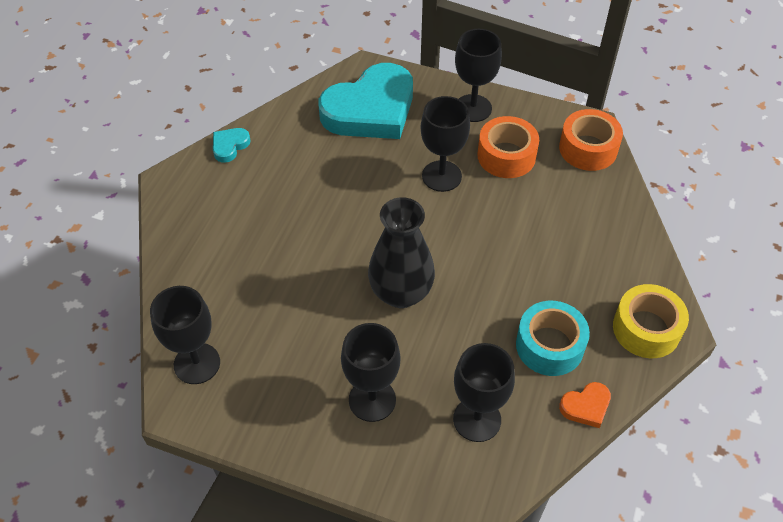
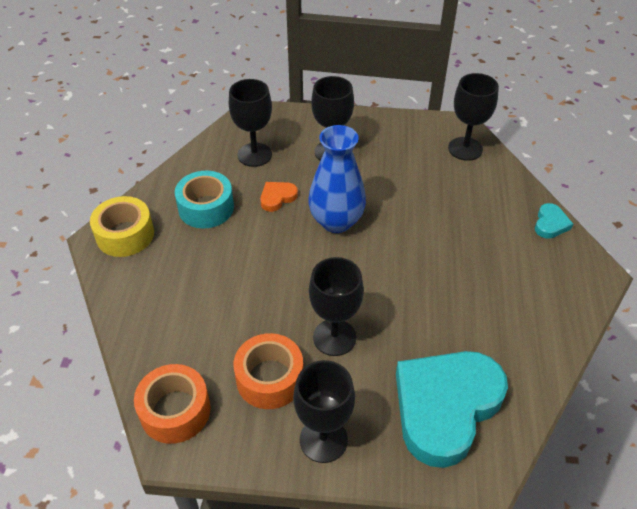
camera: 165 degrees right, 5 degrees down
turquoise heart [213,128,250,163] -> turquoise heart moved to [535,203,573,239]
black vase [368,197,435,308] -> blue vase [308,125,366,233]
orange heart [559,382,611,428] -> orange heart moved to [260,182,298,212]

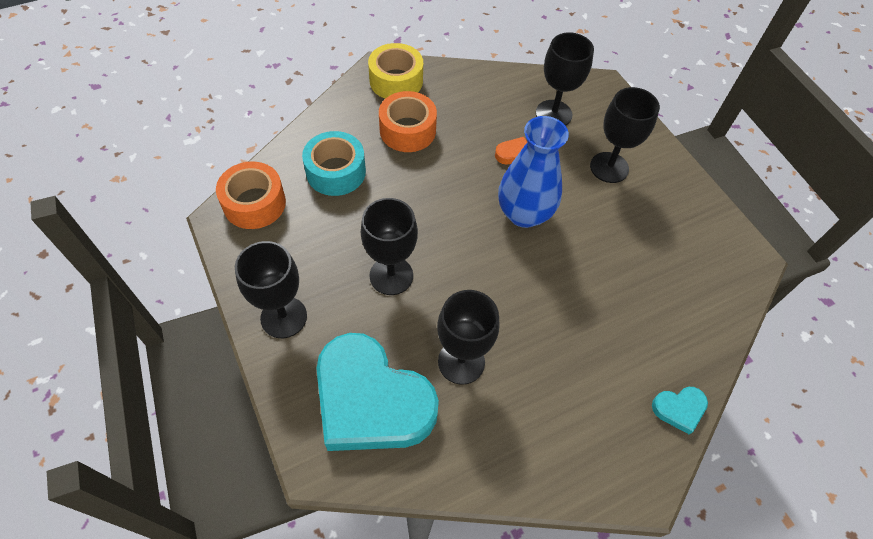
camera: 55 degrees right, 10 degrees up
turquoise tape [175,171,234,228] -> turquoise tape moved to [302,131,366,196]
orange tape [233,333,303,409] -> orange tape moved to [379,91,437,152]
turquoise heart [396,351,508,468] -> turquoise heart turned 150 degrees counterclockwise [316,333,439,451]
black goblet [448,73,499,161] -> black goblet moved to [437,290,500,385]

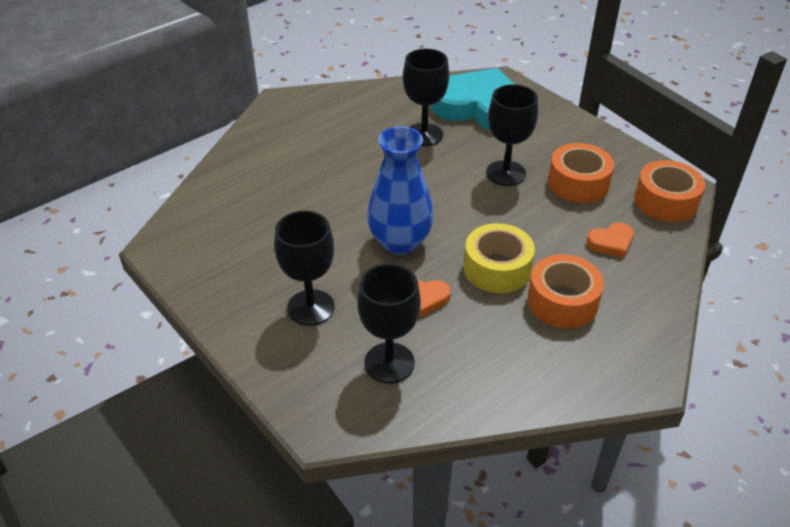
camera: 170 degrees right, 15 degrees down
black goblet [235,241,307,338] -> none
turquoise tape [302,131,366,196] -> orange heart [587,222,634,258]
yellow tape [368,43,423,99] -> yellow tape moved to [464,223,535,293]
turquoise heart [652,387,708,435] -> none
none -> orange tape [548,143,614,203]

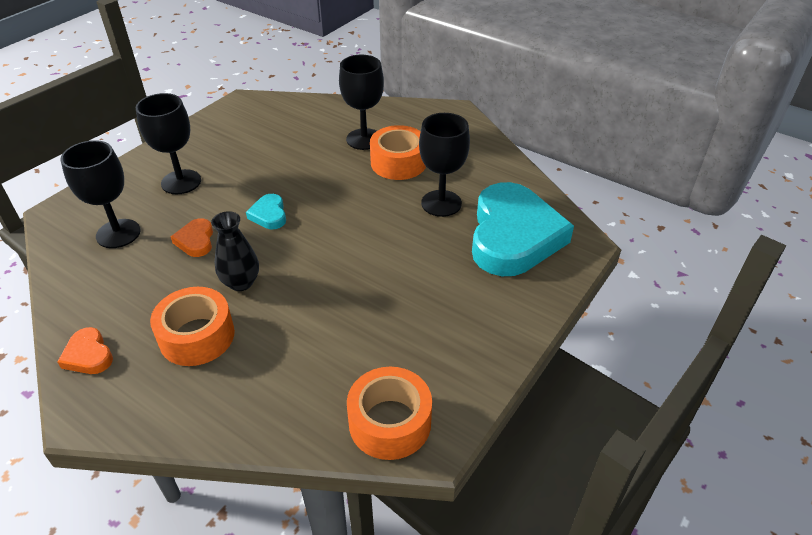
camera: 75 degrees right, 0 degrees up
blue vase [367,126,434,255] -> turquoise heart [246,194,286,229]
yellow tape [464,223,535,293] -> black vase [211,211,259,291]
black goblet [486,84,538,186] -> black goblet moved to [339,55,384,150]
orange tape [548,143,614,203] -> orange tape moved to [370,125,426,180]
orange heart [587,222,634,258] -> orange heart moved to [58,327,113,374]

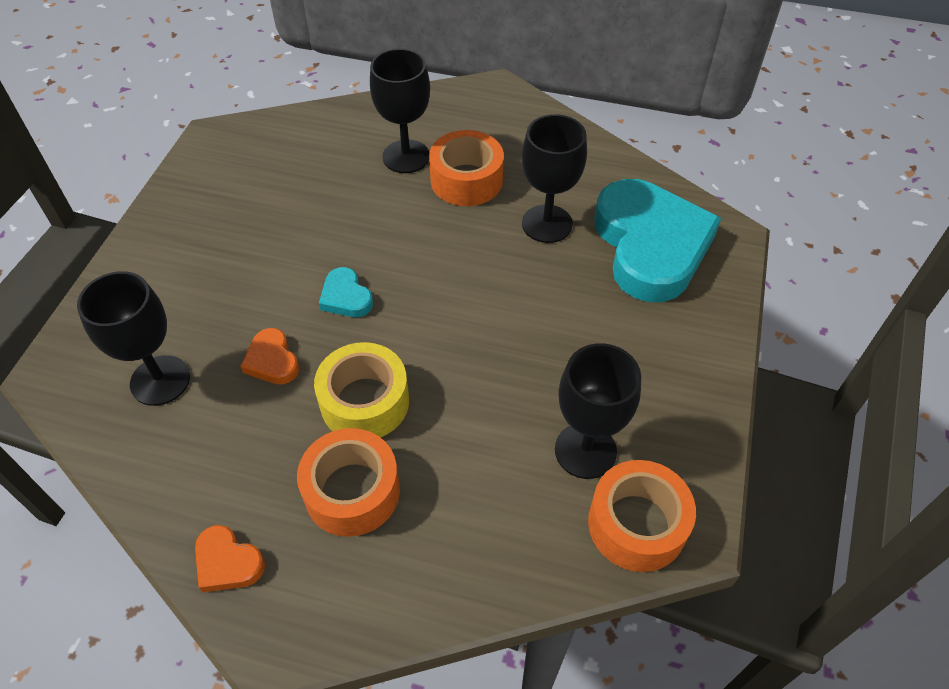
camera: 20 degrees left, 10 degrees up
black goblet [135,93,201,194] -> black goblet moved to [555,343,641,479]
black vase [211,211,259,291] -> yellow tape [314,342,409,437]

